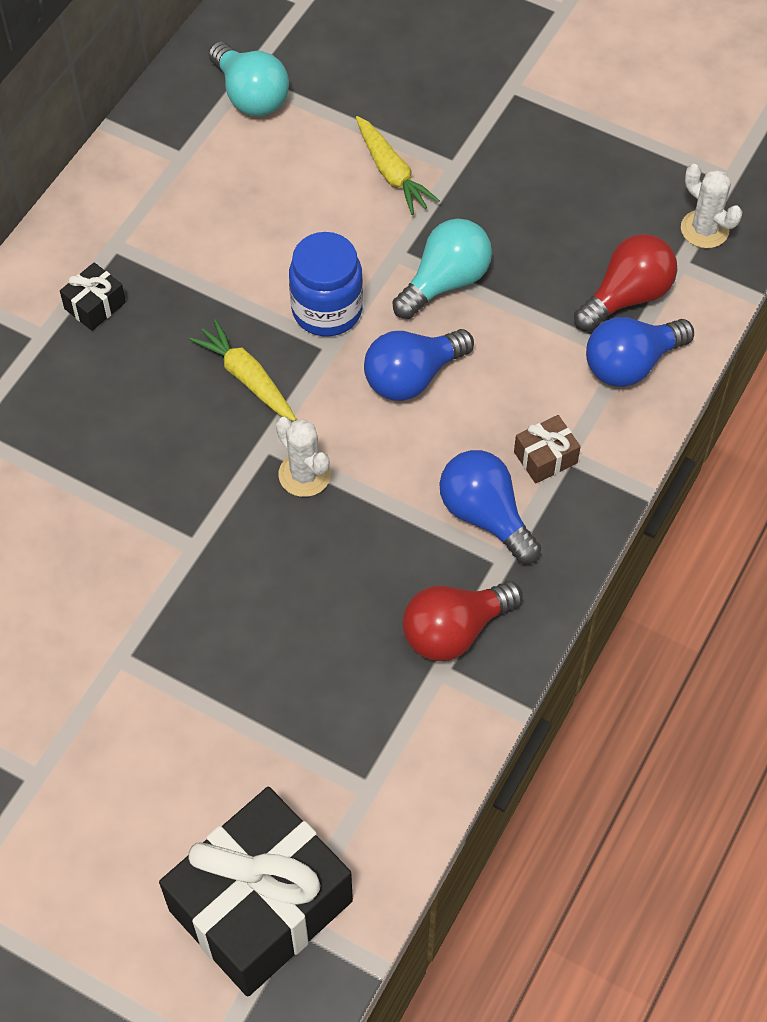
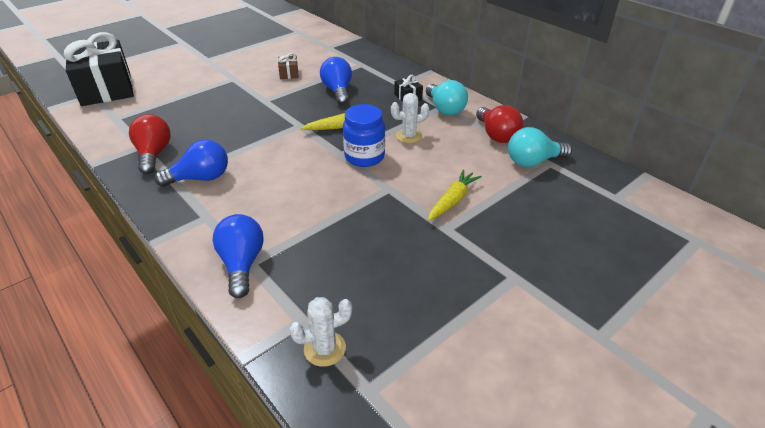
camera: 110 degrees right, 20 degrees down
white cactus [276,417,331,497] -> white cactus moved to [391,93,429,143]
yellow carrot [356,116,440,215] -> yellow carrot turned 135 degrees clockwise [428,169,482,221]
blue light bulb [364,329,474,401] -> blue light bulb moved to [320,57,352,105]
turquoise light bulb [392,219,492,319] -> turquoise light bulb moved to [426,80,468,116]
brown gift [514,415,581,484] -> brown gift moved to [278,53,299,79]
red light bulb [574,234,677,332] -> red light bulb moved to [476,105,523,143]

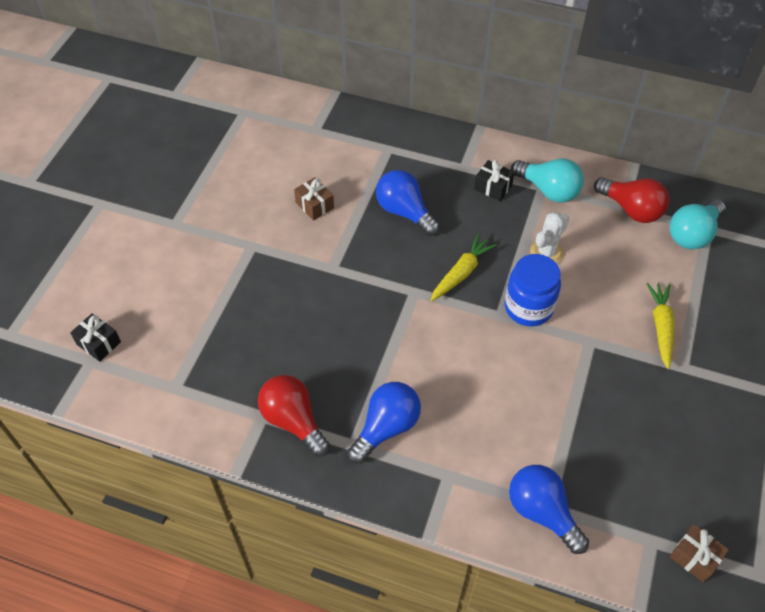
camera: 30 degrees left, 15 degrees up
black gift [64,32,134,106] -> black gift [70,313,121,362], size x0.40
white cactus [289,297,352,367] -> brown gift [670,524,729,583]

